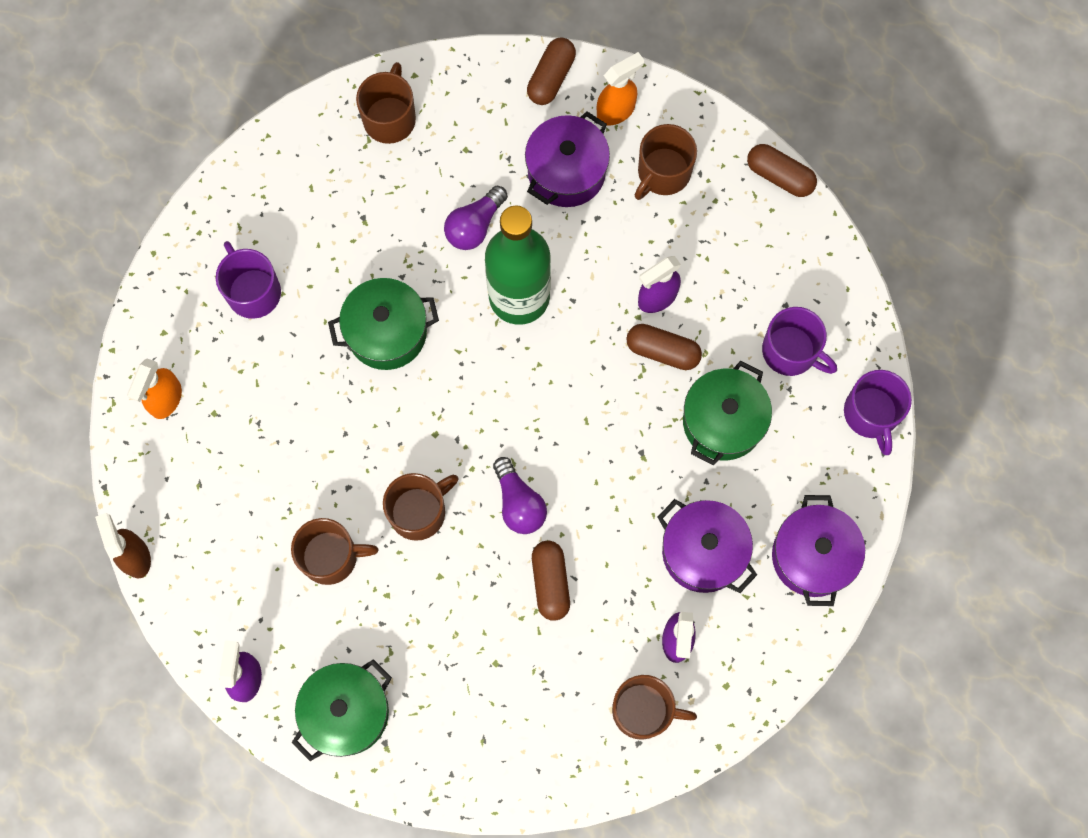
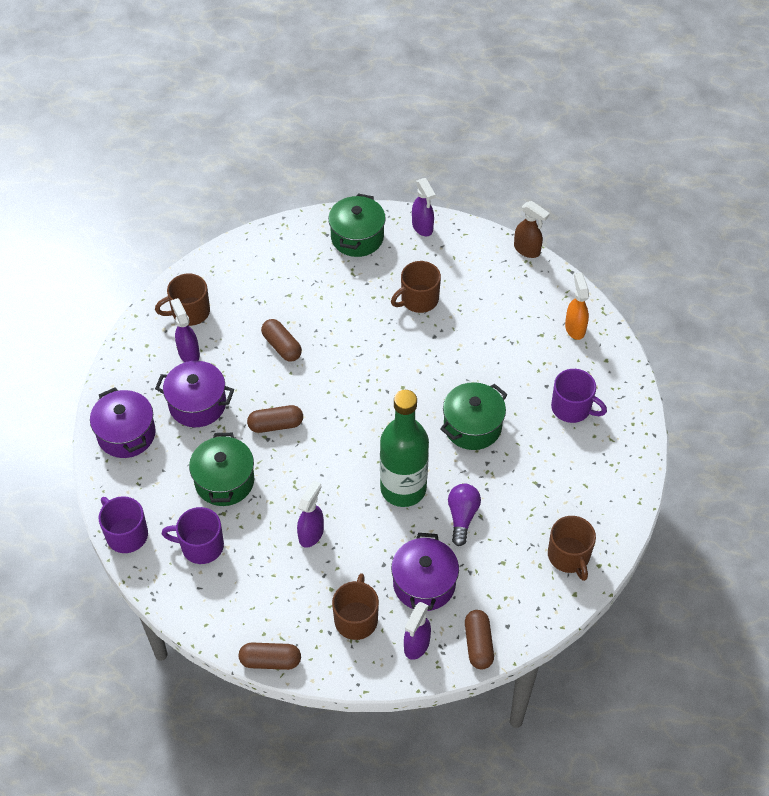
camera: 150 degrees right, 20 degrees down
brown mug [383,473,458,541] -> none
purple light bulb [493,457,547,534] -> none
orange spray bottle [597,52,644,126] -> purple spray bottle [404,602,431,660]
brown capsule [626,324,702,370] -> brown capsule moved to [247,405,303,433]

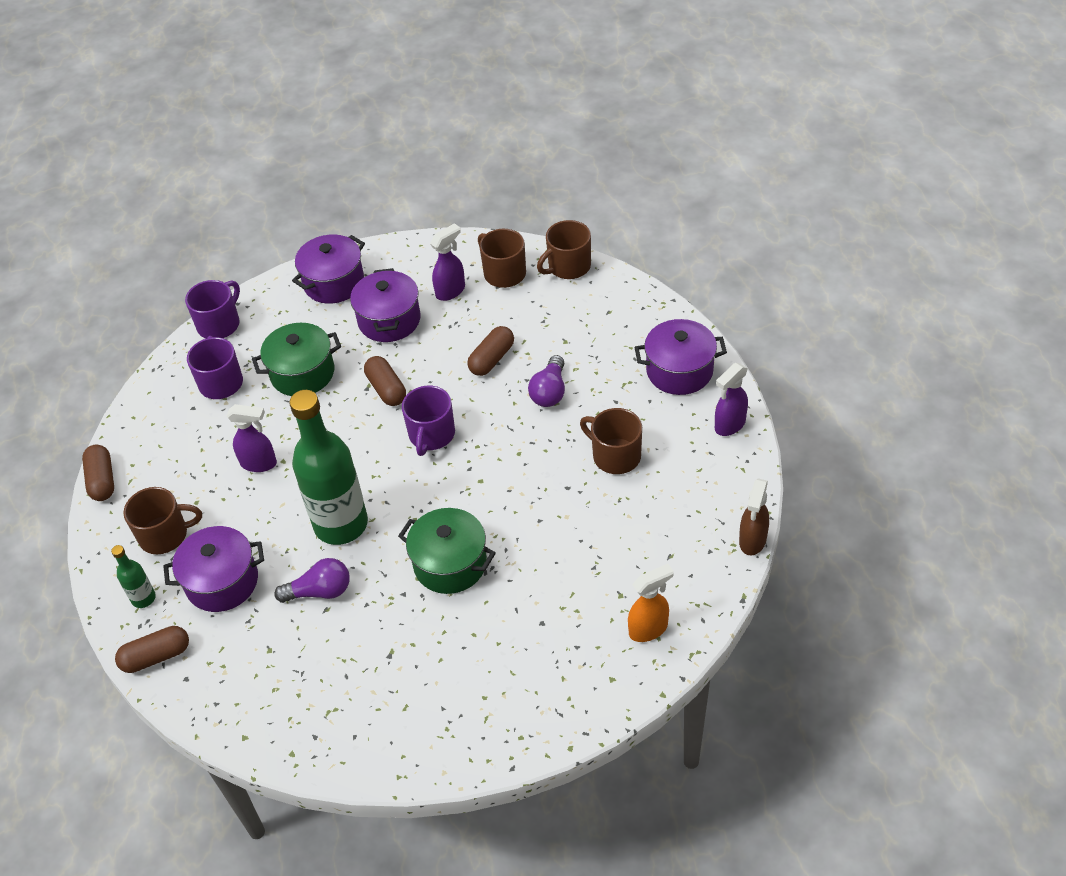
camera: 75 degrees right, 5 degrees down
green pot [328,194,386,257] -> purple pot [635,319,727,395]
purple spray bottle [404,602,431,660] -> green bottle [111,545,156,608]
brown mug [548,516,596,581] -> brown mug moved to [537,220,591,279]
purple mug [551,369,607,423] -> purple mug moved to [402,386,455,456]
none -> purple light bulb [528,355,565,407]

